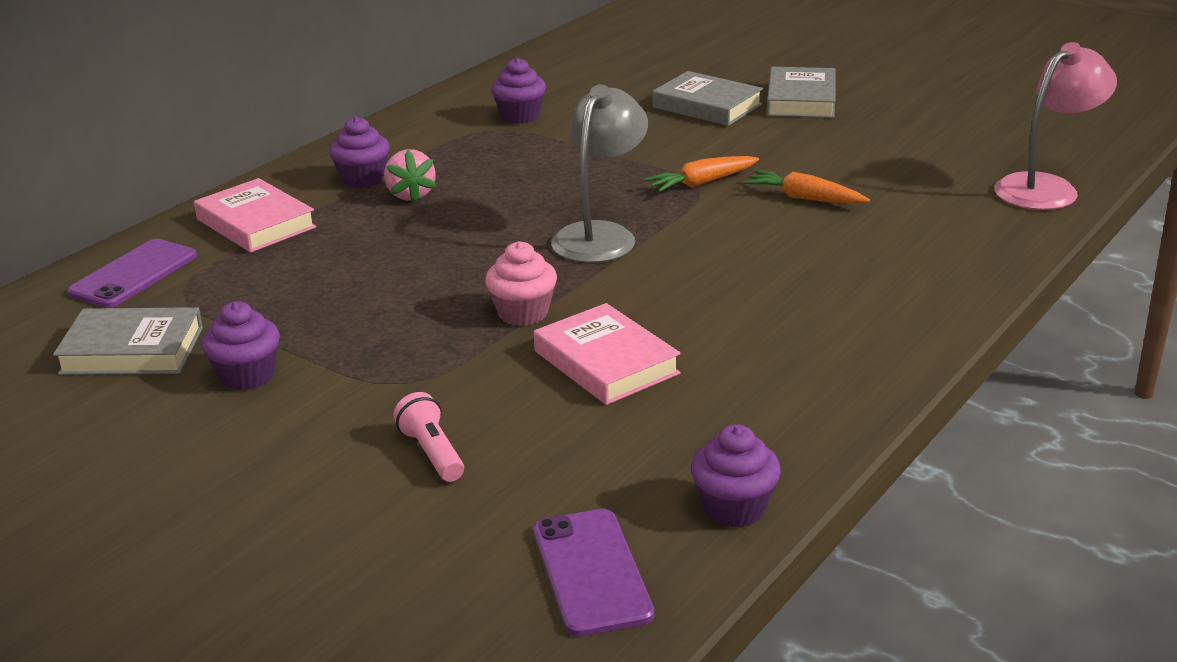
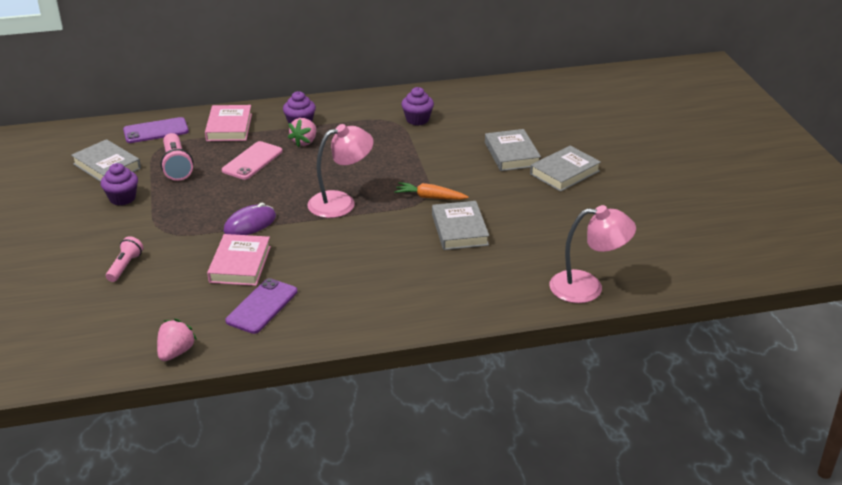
camera: 40 degrees right, 5 degrees up
pink cupcake [485,241,557,326] -> purple mouse [224,203,276,235]
purple phone [533,509,654,637] -> purple phone moved to [225,278,297,334]
grey lamp [551,84,648,263] -> pink lamp [308,124,374,218]
purple cupcake [691,424,781,528] -> pink strawberry [157,319,197,361]
orange carrot [743,170,870,204] -> grey book [432,201,489,250]
none -> pink flashlight [161,133,193,181]
none -> pink phone [222,141,282,180]

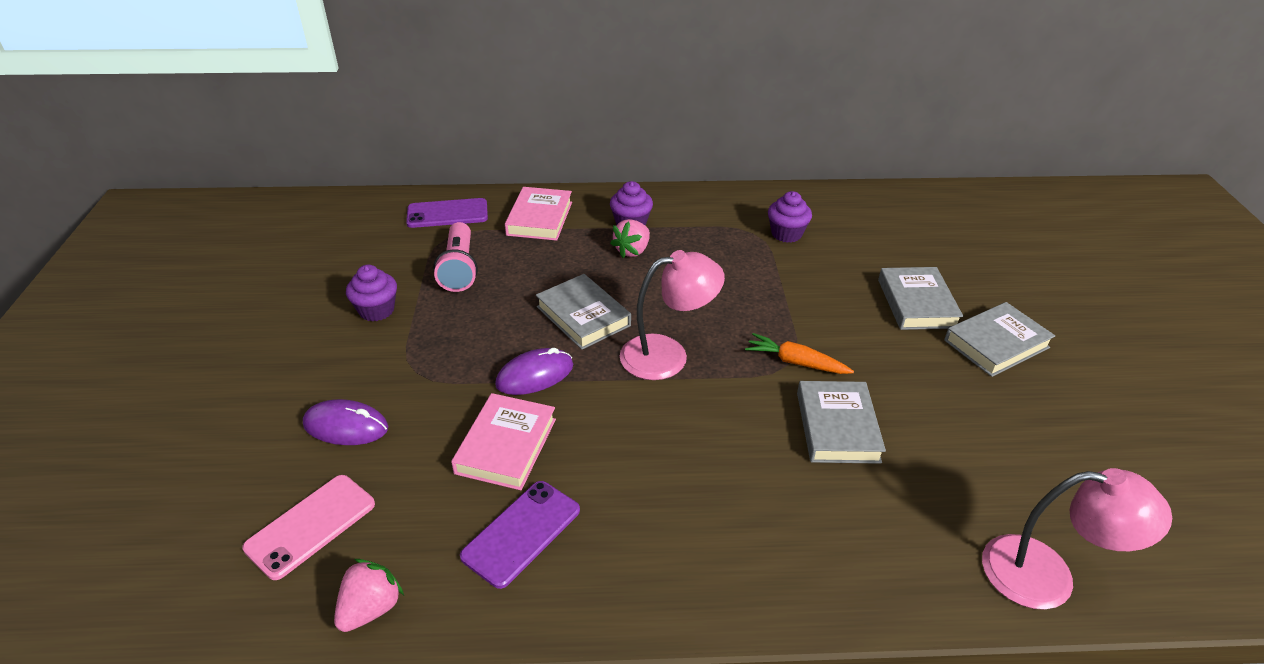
camera: 10 degrees right, 5 degrees up
grey book [71,139,141,182] -> grey book moved to [536,274,631,350]
pink flashlight [106,236,143,282] -> purple mouse [303,399,389,445]
pink phone [222,141,282,180] -> pink phone moved to [242,475,375,580]

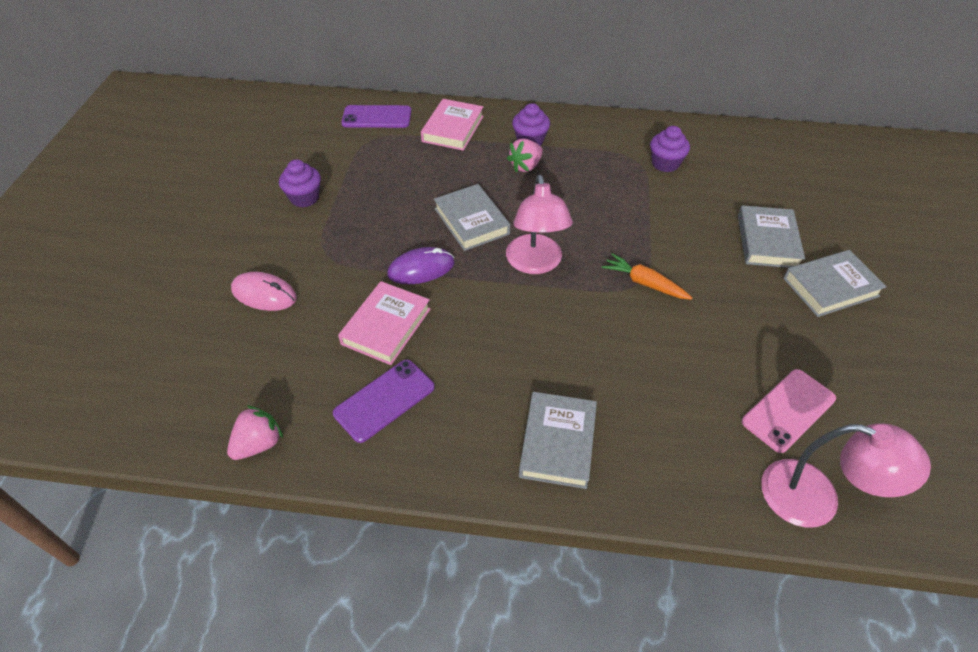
camera: 10 degrees right, 10 degrees up
pink phone [242,475,375,580] -> pink phone moved to [742,369,836,453]
purple mouse [303,399,389,445] -> pink mouse [231,272,297,311]
pink flashlight [433,222,478,292] -> none
pink lamp [620,250,725,380] -> pink lamp turned 90 degrees clockwise [506,174,573,274]
grey book [797,381,886,464] -> grey book moved to [519,392,597,489]

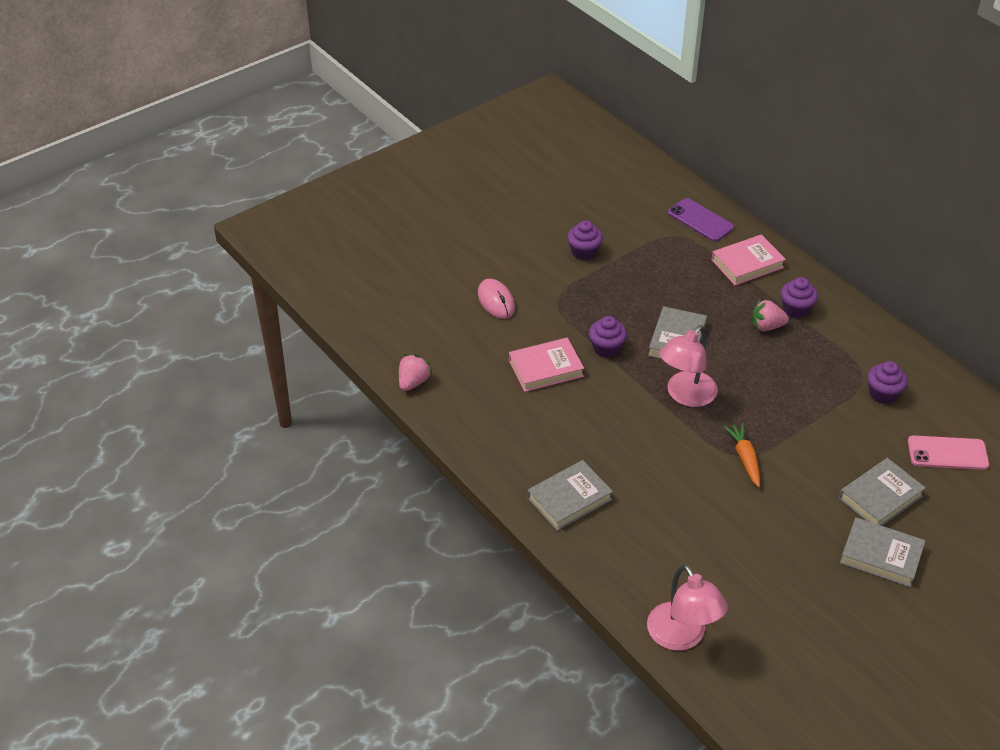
camera: 45 degrees right, 5 degrees down
pink strawberry [227,405,283,460] -> pink strawberry turned 60 degrees counterclockwise [399,354,432,391]
purple phone [333,360,435,443] -> none
purple mouse [387,247,454,284] -> purple cupcake [589,316,627,358]
pink phone [742,369,836,453] -> pink phone moved to [908,435,989,470]

